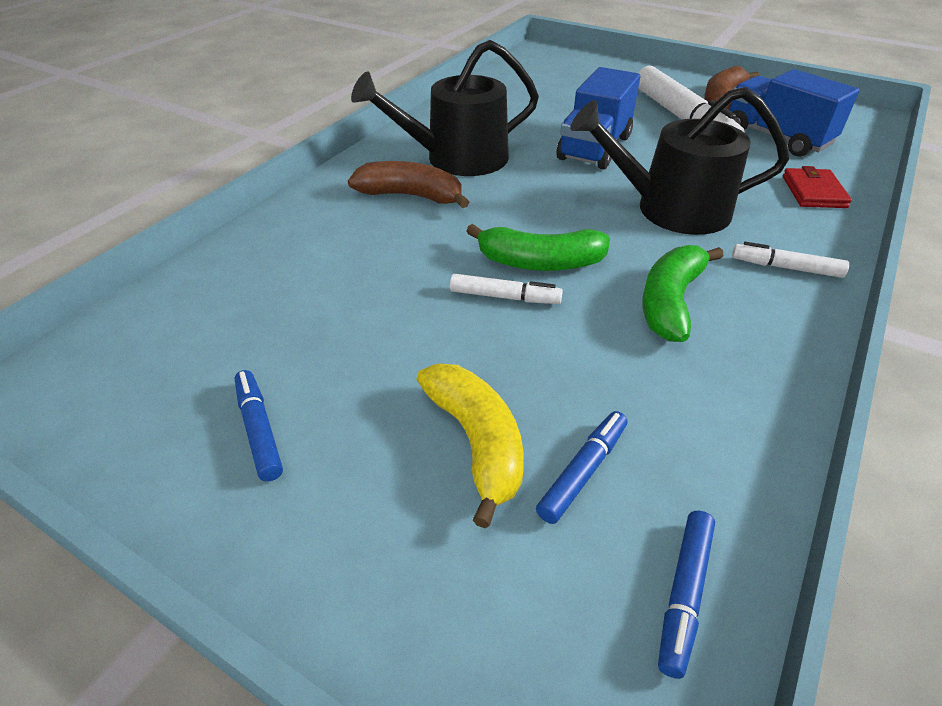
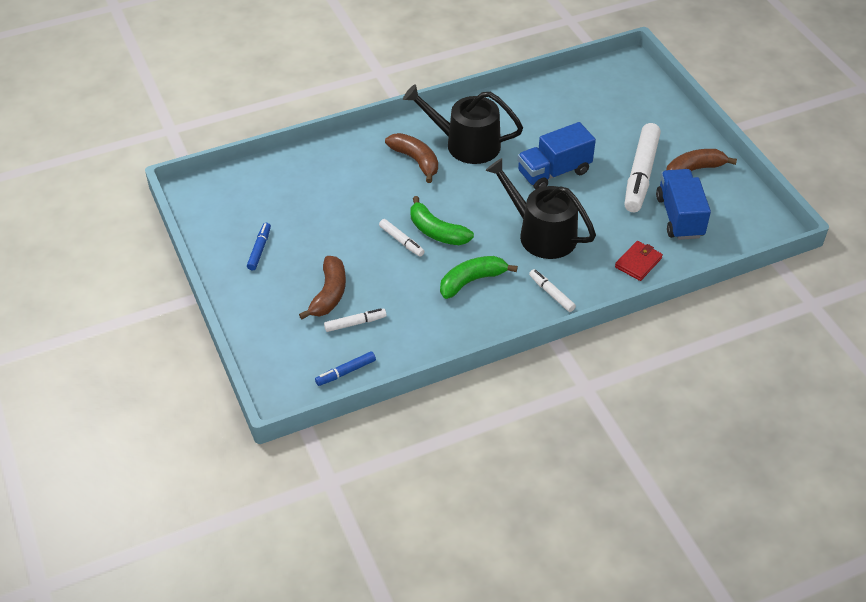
camera: 35 degrees right, 5 degrees up
yellow banana [416,364,524,528] -> brown banana [299,256,346,320]
blue marker [536,411,627,524] -> white marker [324,308,386,332]

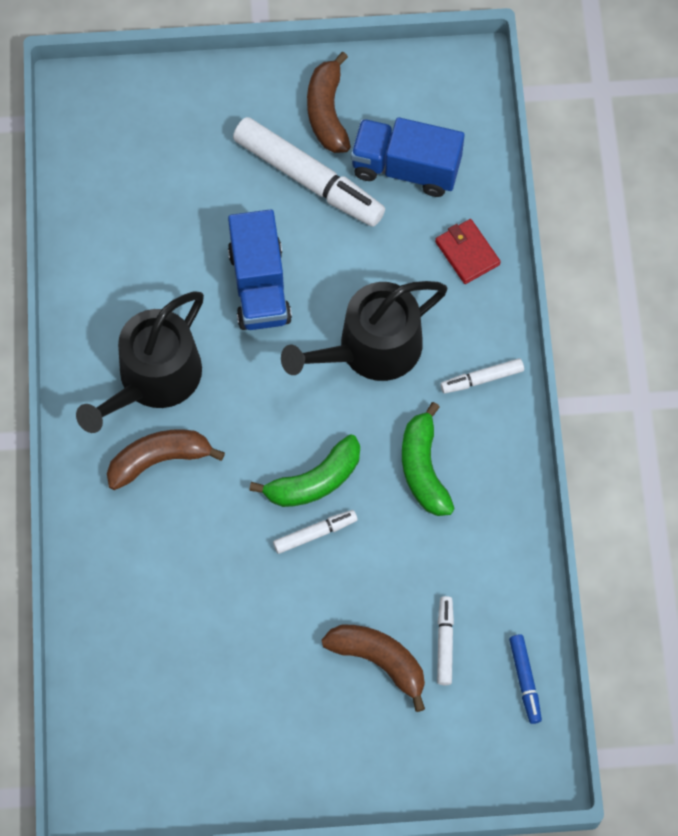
camera: 70 degrees left, 20 degrees up
blue marker [247,223,271,270] -> none

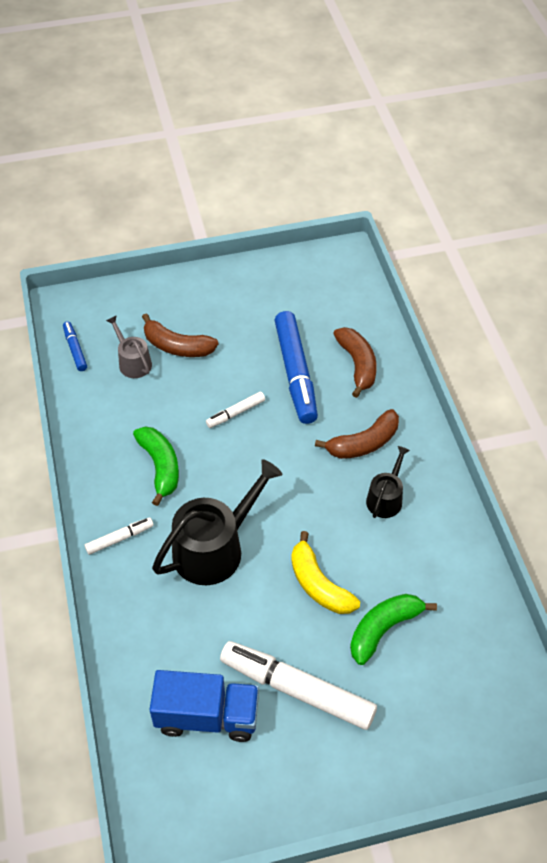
camera: 170 degrees right, 15 degrees down
black watering can [76,291,204,433] -> black watering can [366,446,410,518], size x0.54
blue truck [228,209,292,330] -> yellow banana [291,531,360,614]
green banana [249,434,360,507] -> green banana moved to [350,594,437,665]
brown banana [307,52,351,153] -> brown banana moved to [333,327,377,398]
red wallet [435,219,501,284] -> none
white marker [437,596,454,685] -> grey watering can [106,315,152,378]
none -> blue marker [274,311,318,424]

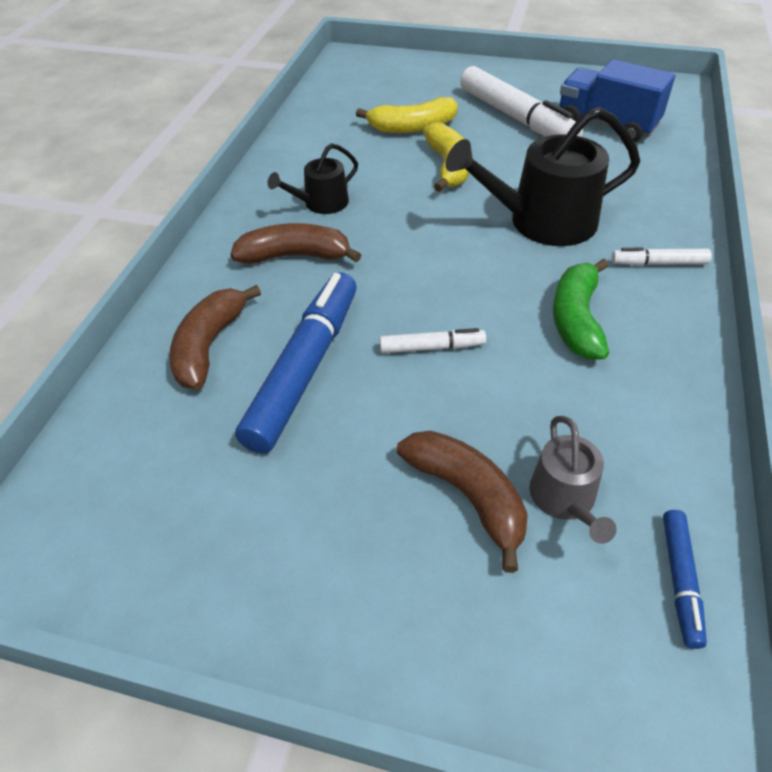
camera: 150 degrees left, 5 degrees down
green banana [350,594,437,665] -> yellow banana [356,97,458,133]

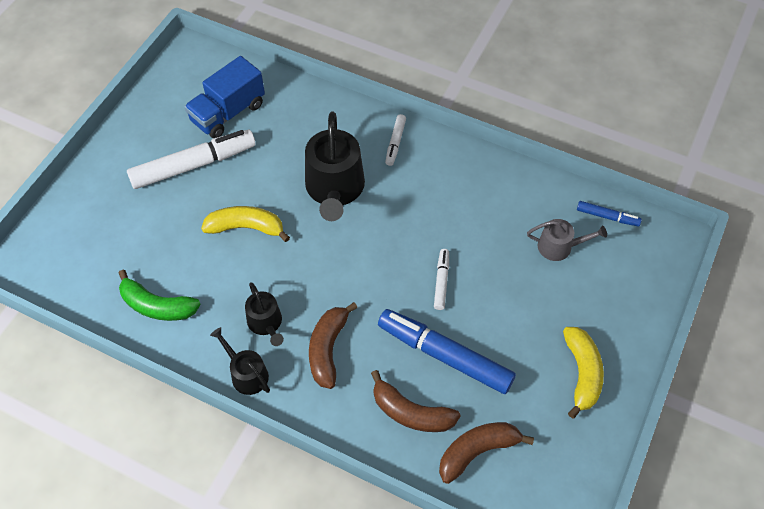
camera: 80 degrees left, 10 degrees up
yellow banana [356,97,458,133] -> yellow banana moved to [563,327,604,418]
brown banana [397,431,528,573] -> brown banana moved to [439,422,534,484]
green banana [553,259,609,360] -> green banana moved to [118,270,201,321]
none -> black watering can [210,327,270,395]

